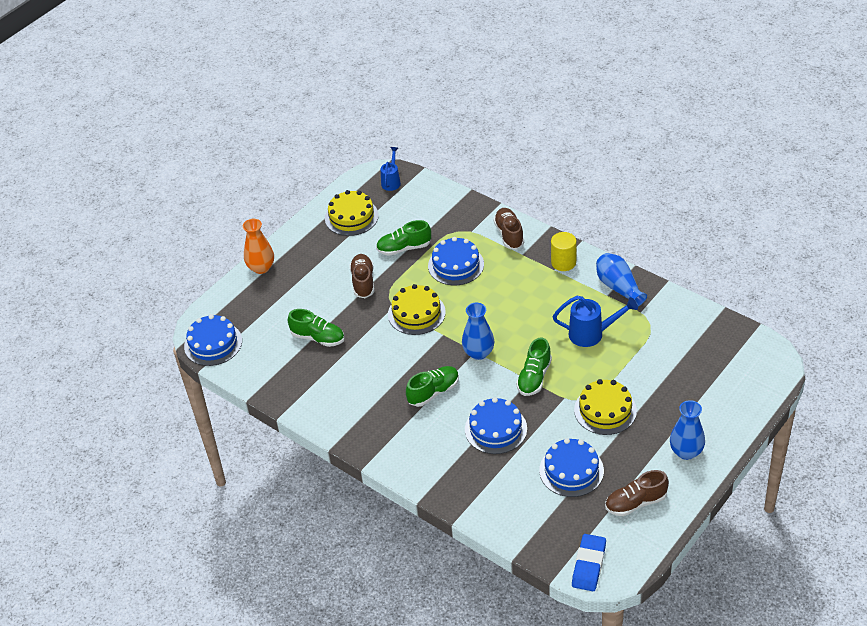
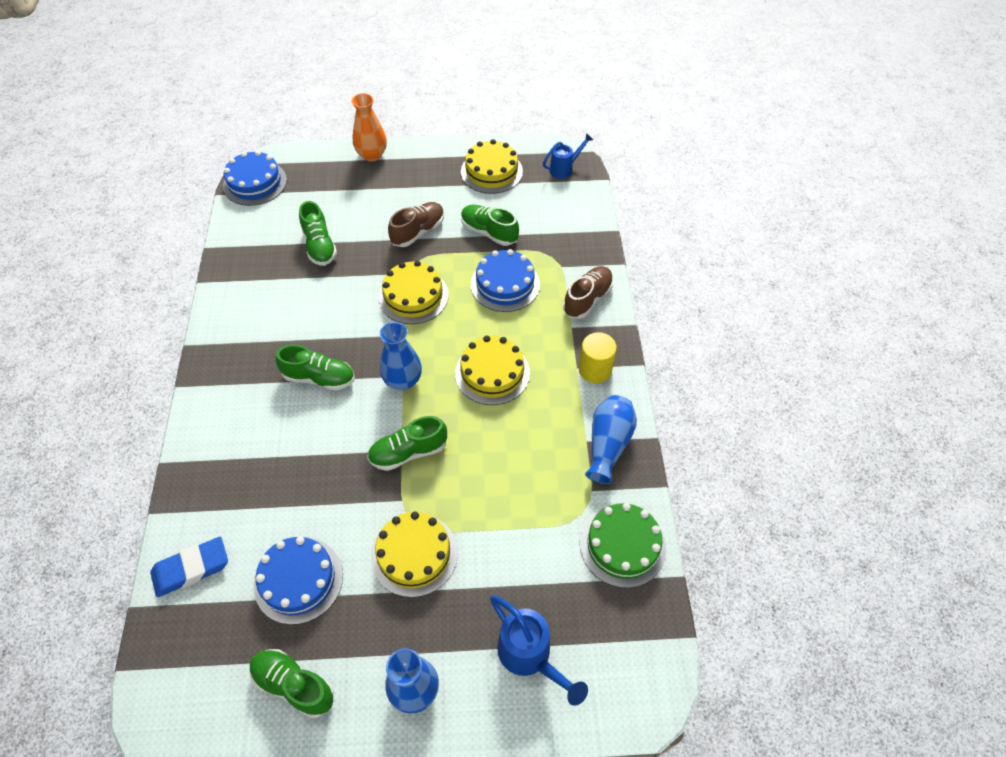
camera: 45 degrees right, 10 degrees up
blue cake [465,397,527,454] -> none
blue watering can [553,296,638,347] -> blue watering can moved to [490,595,588,706]
blue eraser [572,534,606,591] -> blue eraser moved to [150,537,228,597]
brown shoe [605,470,669,516] -> green shoe [250,649,334,718]
none -> yellow cake [455,336,530,405]
none -> green cake [580,503,666,588]

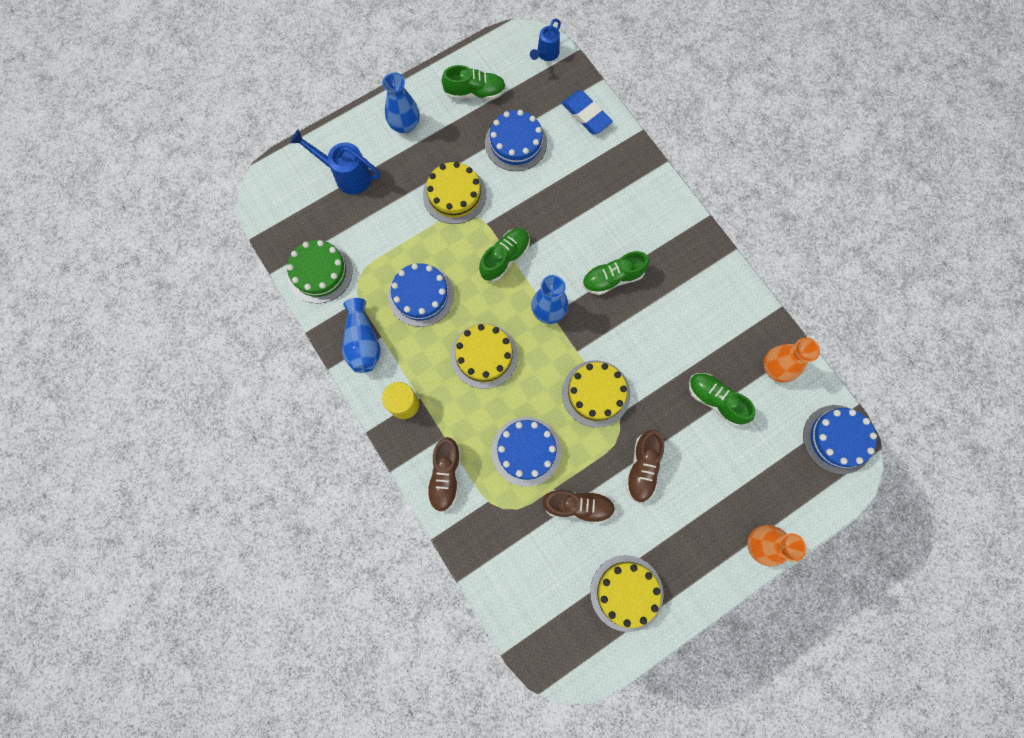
camera: 150 degrees right, 20 degrees up
blue eraser [150,537,228,597] -> blue eraser turned 75 degrees counterclockwise [562,91,613,134]
green shoe [461,205,519,246] -> brown shoe [542,490,615,523]
blue watering can [543,133,593,179] -> blue watering can moved to [530,19,561,61]
none -> blue cake [388,263,454,327]
none -> orange vase [763,338,820,383]

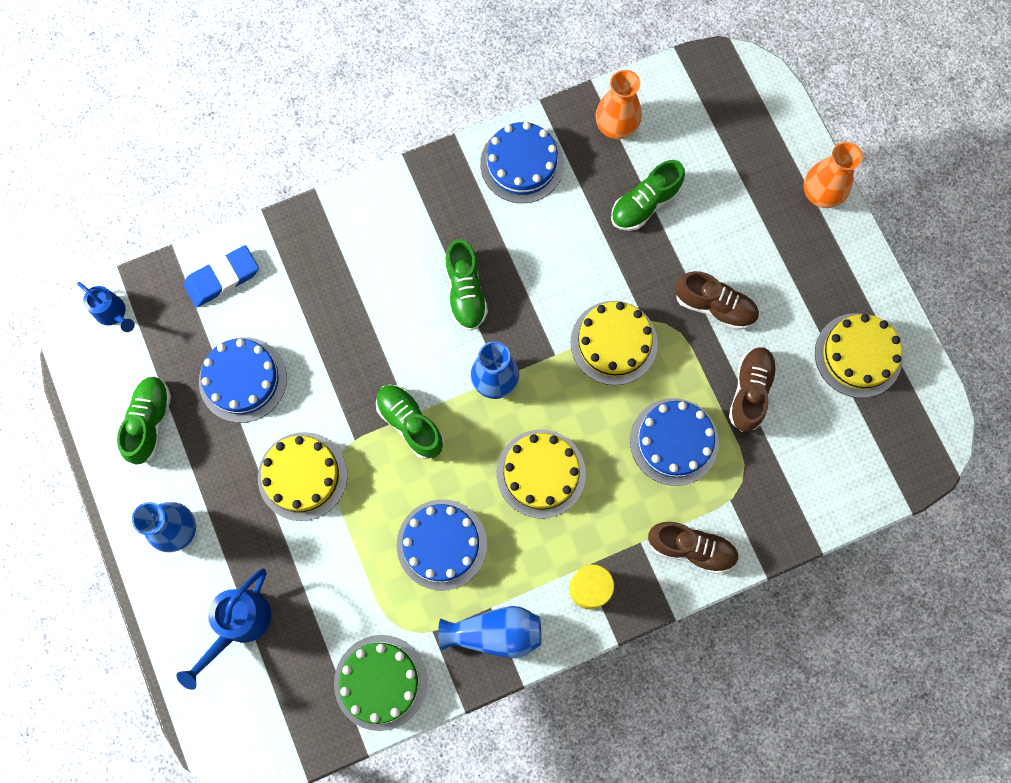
camera: 80 degrees left, 0 degrees up
blue cake [803,405,877,474] -> blue cake moved to [480,122,564,203]

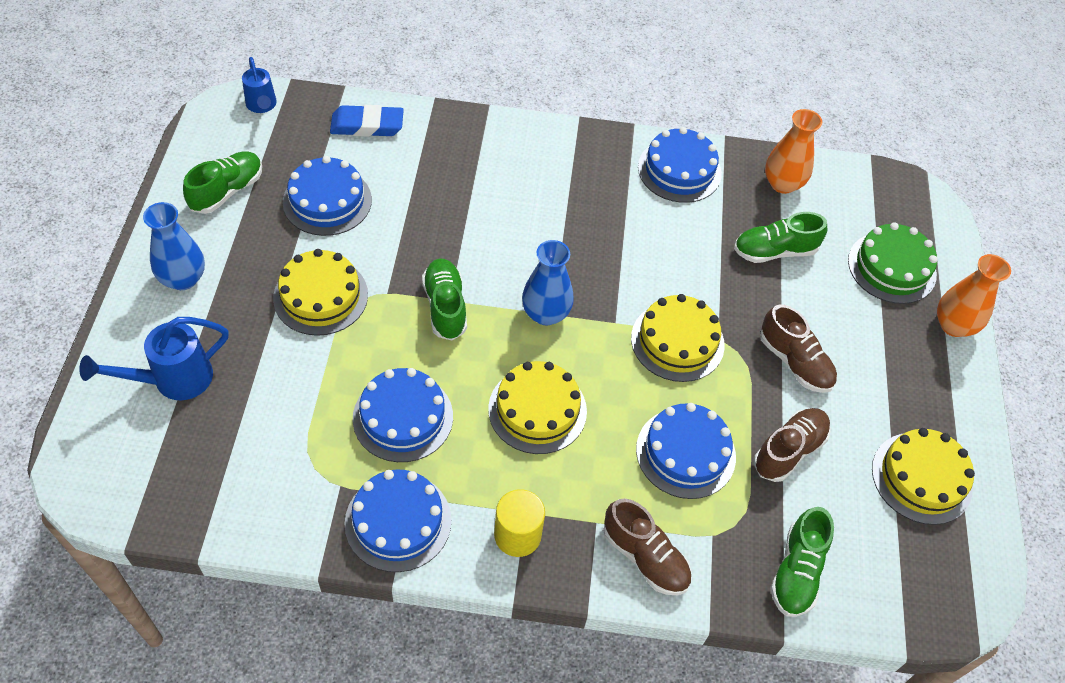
camera: 25 degrees right, 20 degrees down
green cake [334,635,427,731] -> green cake moved to [848,222,938,304]
blue vase [438,606,541,658] -> blue cake [345,469,451,572]
green shoe [445,239,488,331] -> green shoe moved to [771,507,834,617]

